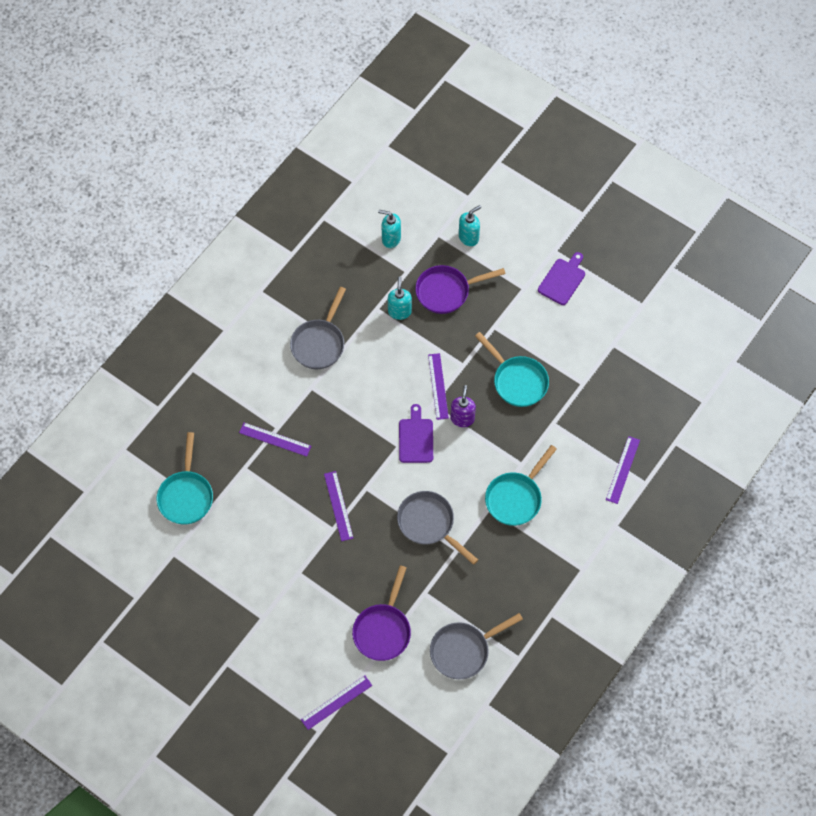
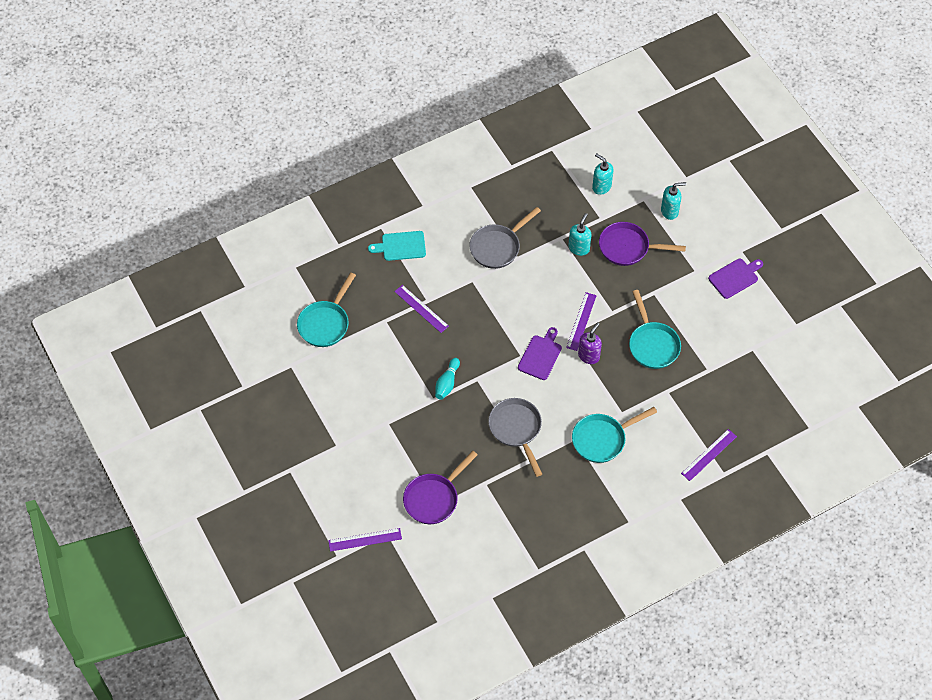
camera: 25 degrees right, 5 degrees down
purple ruler [324,471,353,541] -> turquoise bowling pin [435,358,460,400]
grey pan [430,613,523,679] -> none
none -> turquoise cutting board [368,231,426,261]

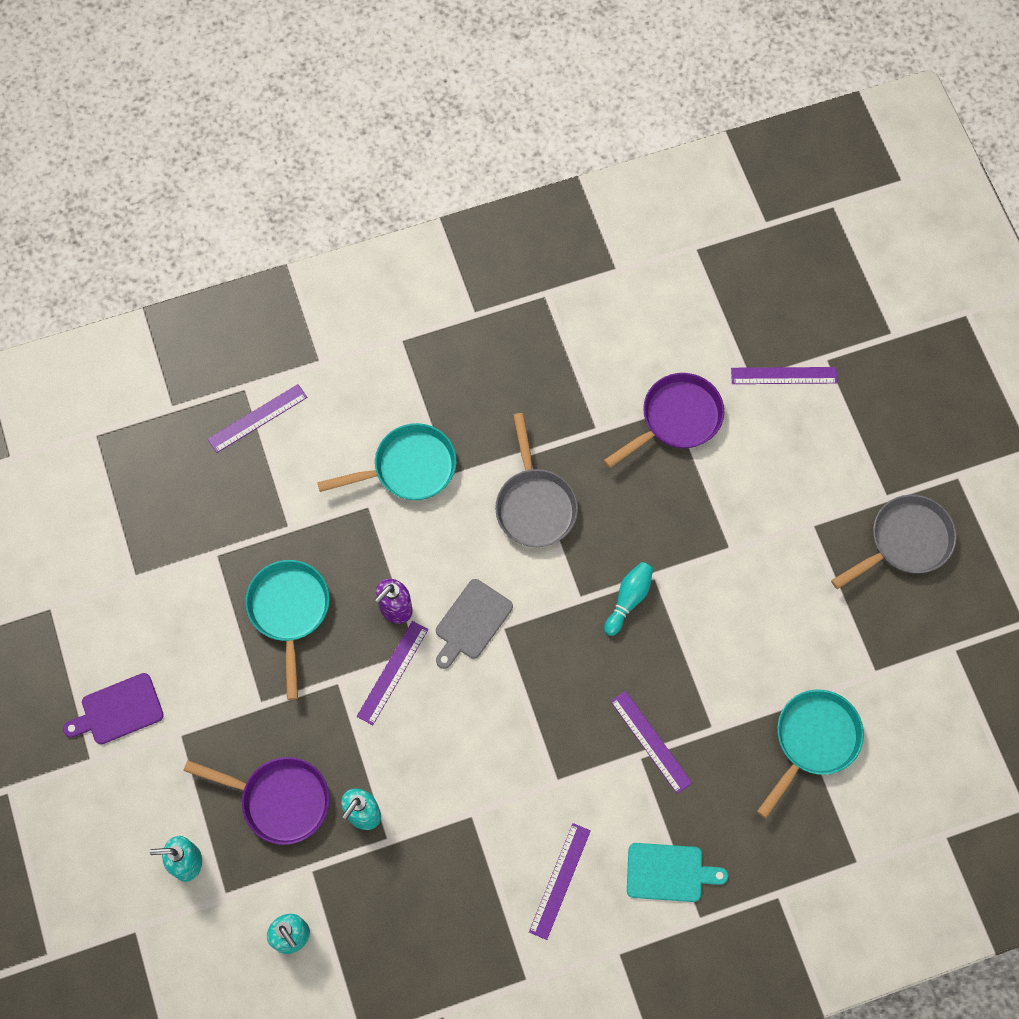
camera: 170 degrees left, 10 degrees up
grey pan [469,207,541,269] -> grey pan moved to [831,495,957,589]
purple cutting board [518,327,562,380] -> grey cutting board [436,579,513,669]
none -> purple ruler [529,823,591,940]

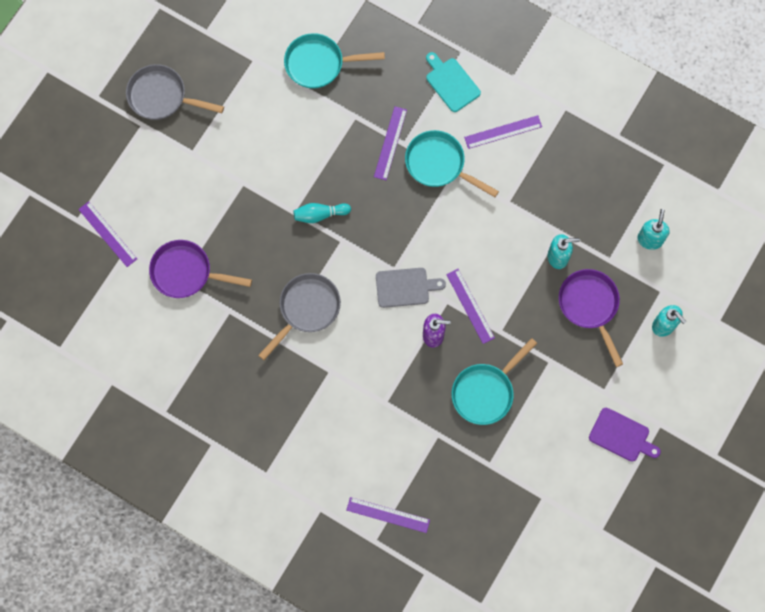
camera: 130 degrees left, 5 degrees up
turquoise pan [317,423,457,500] -> turquoise pan moved to [405,130,499,197]
purple ruler [357,621,428,725] -> purple ruler turned 75 degrees clockwise [446,269,495,344]

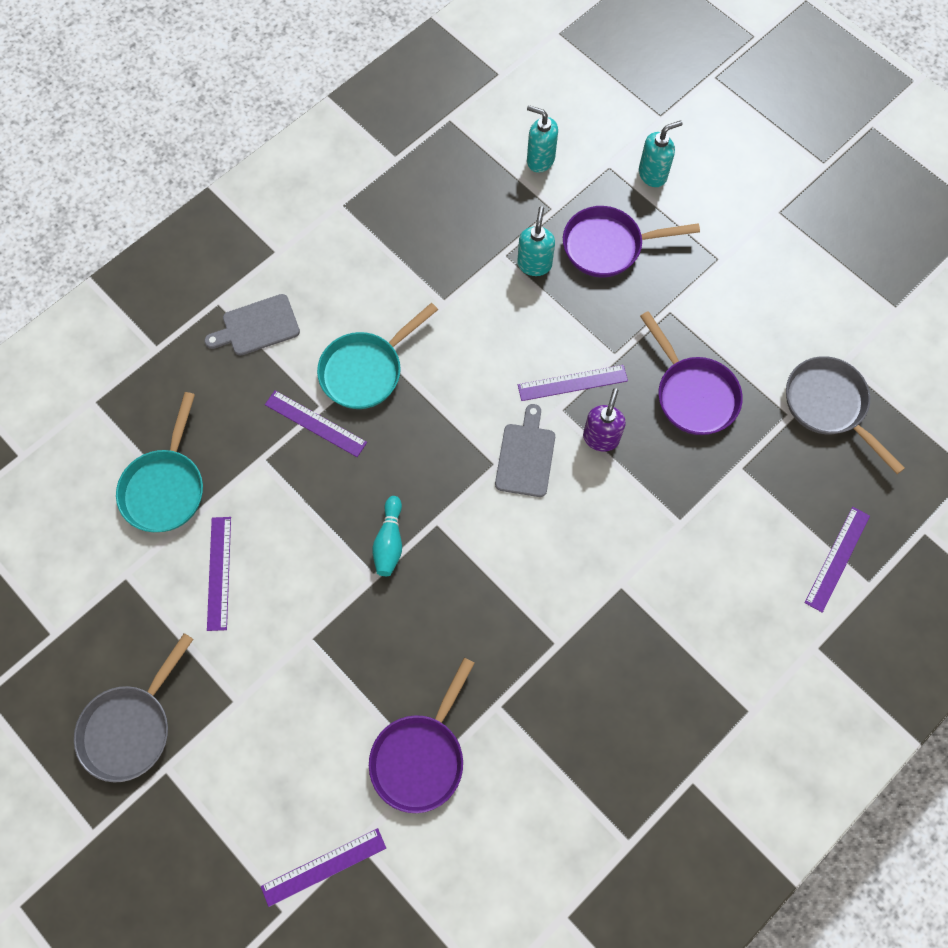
camera: 75 degrees left, 5 degrees down
grey pan [258,273,341,360] -> grey pan moved to [786,356,905,474]
turquoise cutting board [426,52,481,112] -> grey cutting board [204,294,300,356]
turquoise pan [452,338,537,425] -> purple pan [640,311,743,435]
purple ruler [464,115,542,149] -> purple ruler moved to [207,517,231,631]
purple cutting board [589,408,661,462] -> none

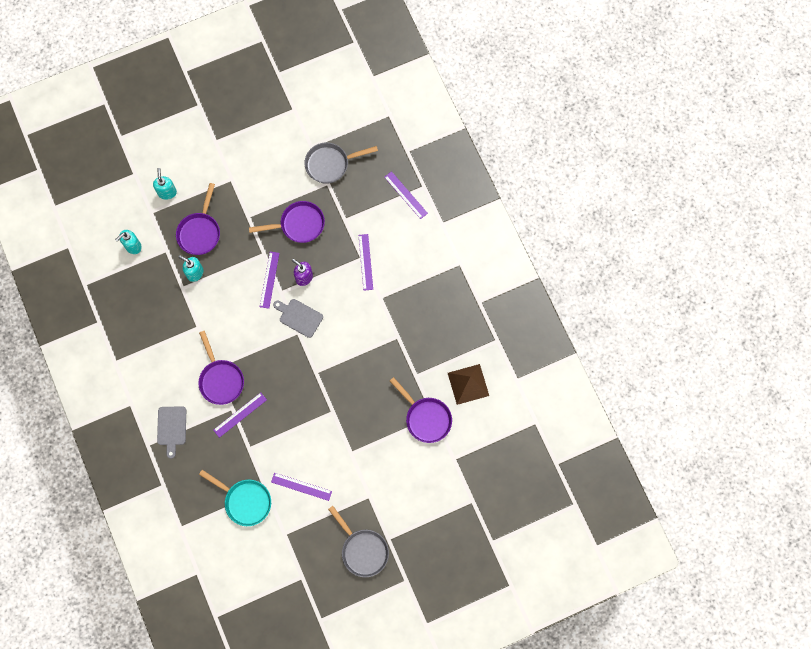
camera: 70 degrees left, 5 degrees up
purple ruler [261,828,386,907] -> purple ruler moved to [359,234,373,291]
turquoise pan [317,303,438,409] -> purple pan [198,331,244,405]
turquoise bowling pin [372,496,402,576] -> none
none -> brown pyramid [448,364,489,405]

